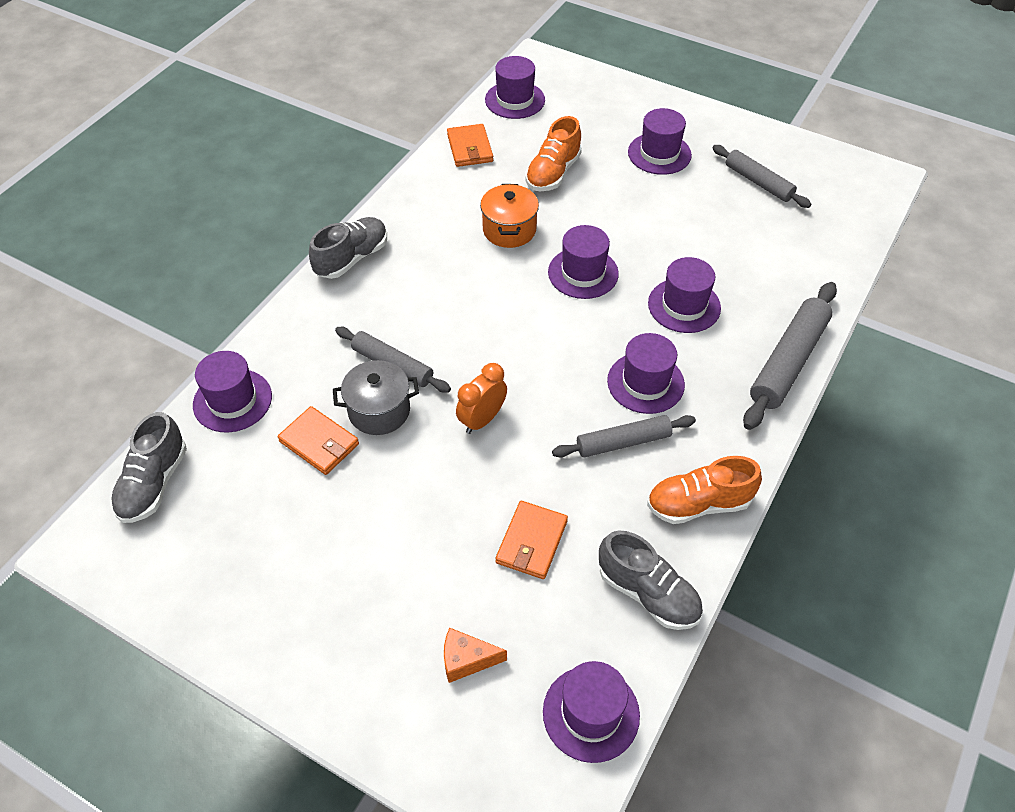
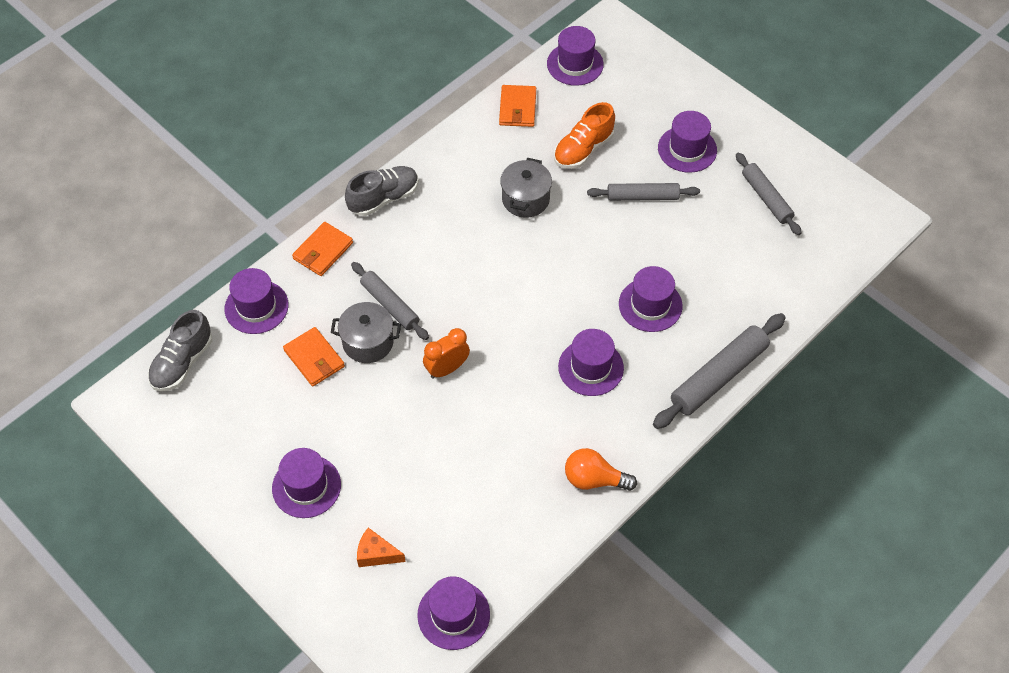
camera: 15 degrees right, 5 degrees up
orange pot [480,184,539,248] -> grey pot [500,158,552,218]
orange wallet [495,501,568,579] -> orange wallet moved to [292,222,353,276]
purple hat [548,225,619,299] -> purple hat moved to [272,448,341,518]
grey rolling pin [552,415,696,458] -> grey rolling pin moved to [587,183,700,201]
grey shoe [599,531,703,630] -> none
orange shoe [647,456,762,524] -> orange light bulb [565,448,637,491]

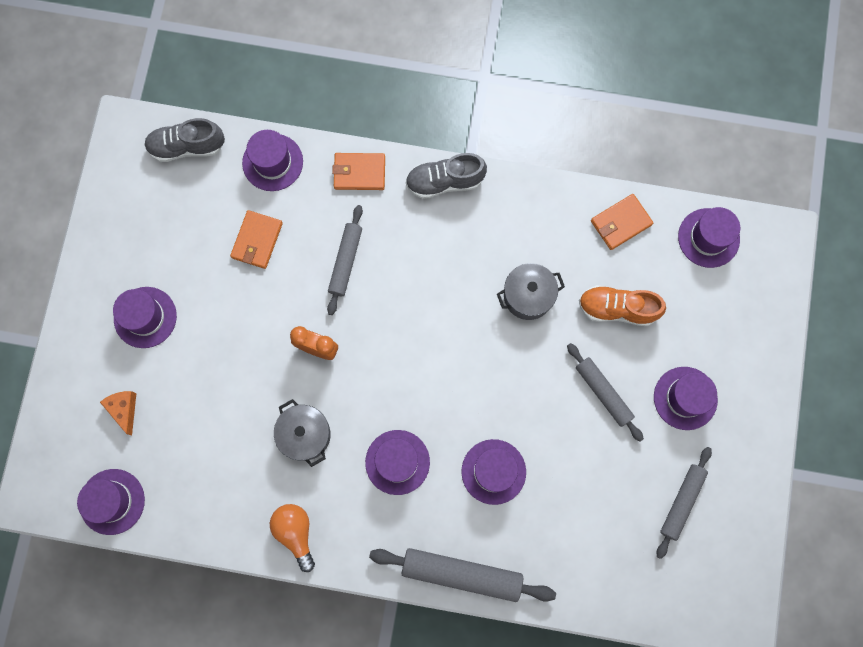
camera: 55 degrees right, 20 degrees up
grey pot [331,302,401,363] -> grey pot moved to [274,399,331,467]
grey shoe [345,166,419,216] -> grey shoe turned 150 degrees clockwise [405,153,487,199]

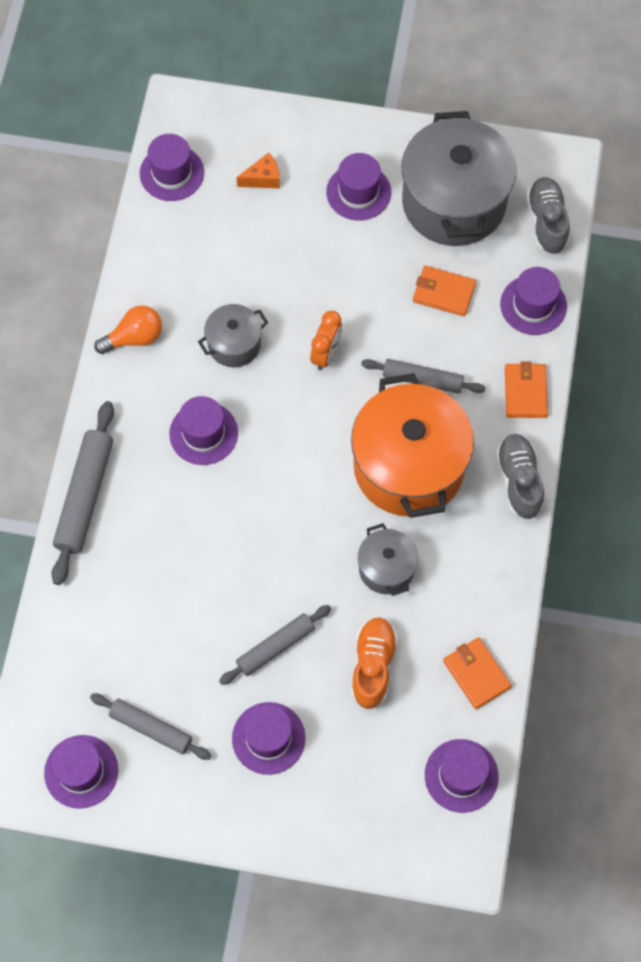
camera: 90 degrees right, 10 degrees down
purple hat [461,439,526,505] -> purple hat moved to [44,735,118,809]
none -> orange pot [351,373,474,518]
none -> grey pot [402,111,516,246]

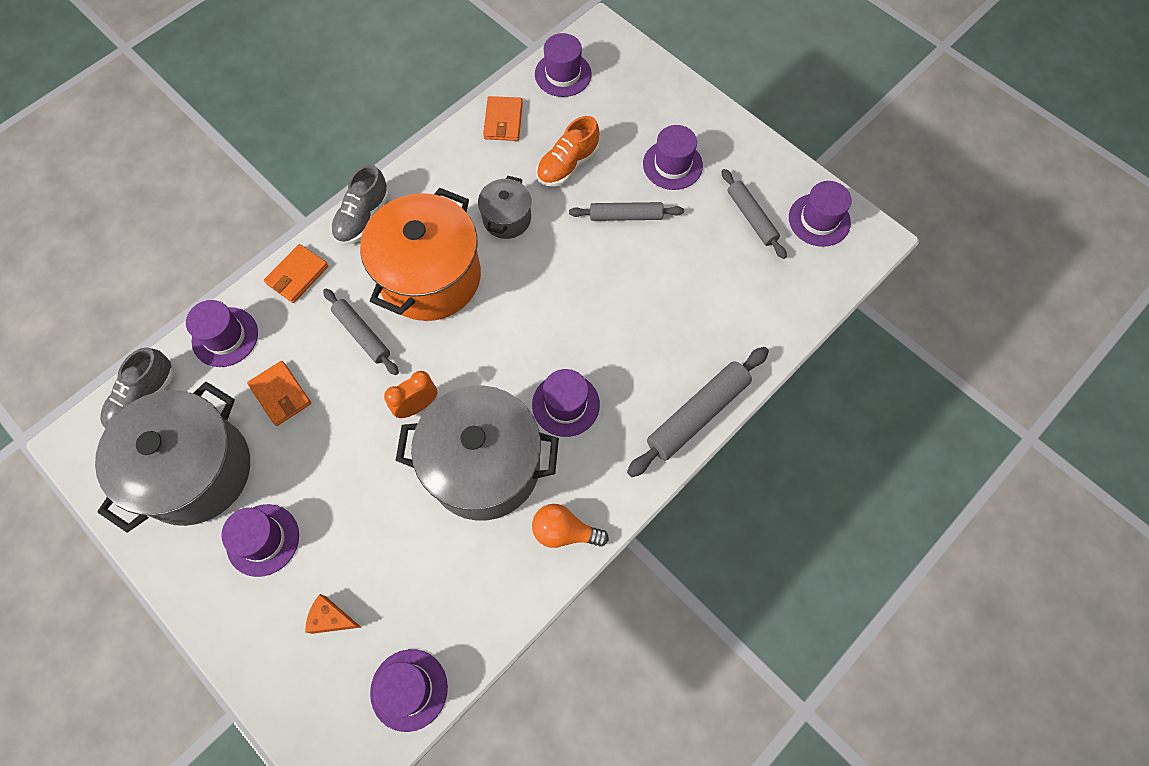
camera: 145 degrees left, 0 degrees up
grey pot [198,304,268,367] -> grey pot [395,385,559,521], size x2.04

